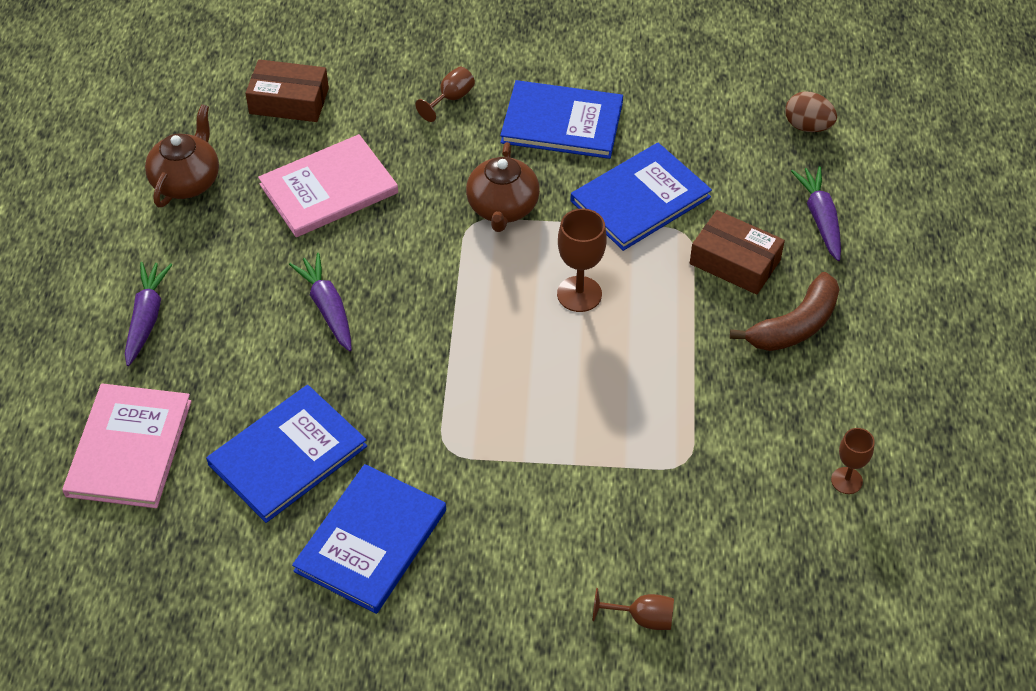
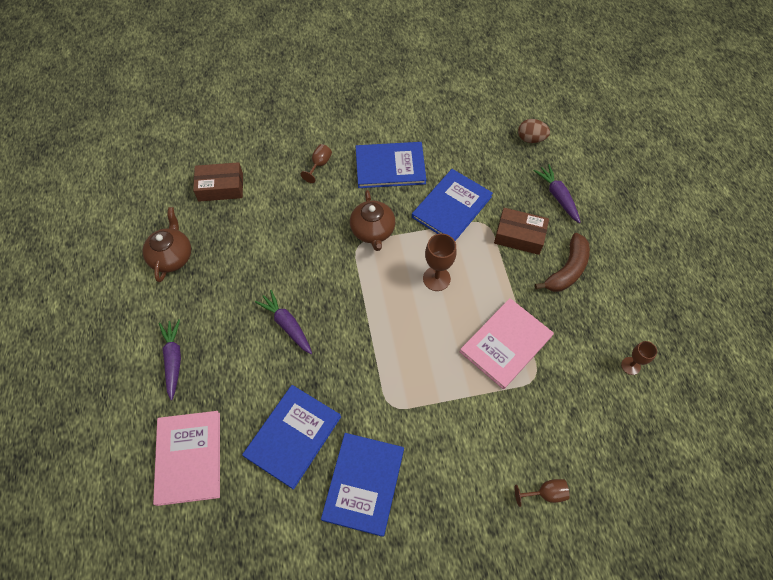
camera: 15 degrees left, 10 degrees up
pink book [258,134,398,237] -> pink book moved to [460,298,554,389]

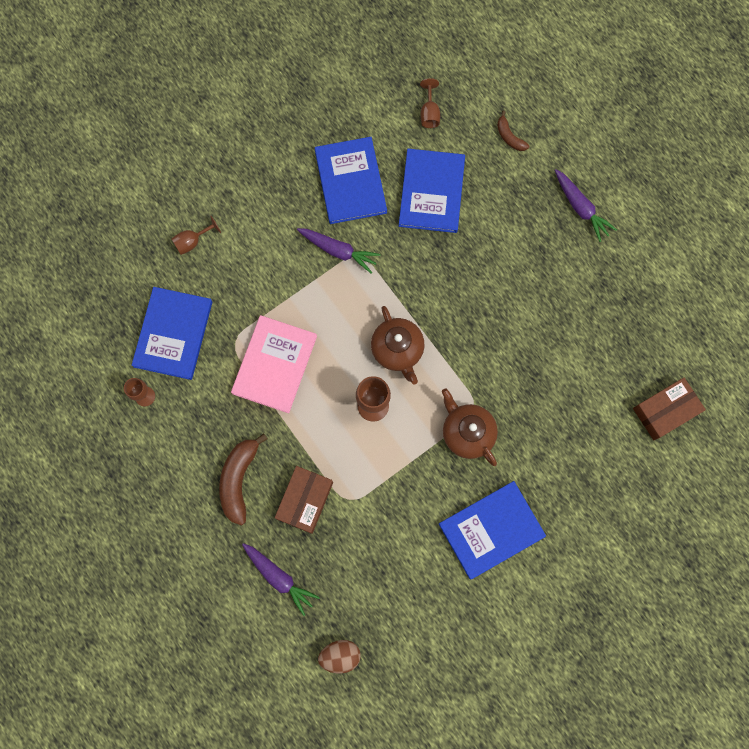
camera: 155 degrees right, 15 degrees up
brown teapot [142,207,191,282] -> brown teapot moved to [371,306,424,385]
pink book [153,411,220,506] -> brown banana [497,111,529,151]
purple carrot [255,290,312,354] -> purple carrot moved to [297,228,380,274]
brown goblet [301,144,332,183] -> brown goblet moved to [420,78,440,128]
blue book [412,169,493,241] -> blue book moved to [131,287,212,380]
brown box [494,208,549,255] -> brown box turned 60 degrees counterclockwise [275,466,333,534]

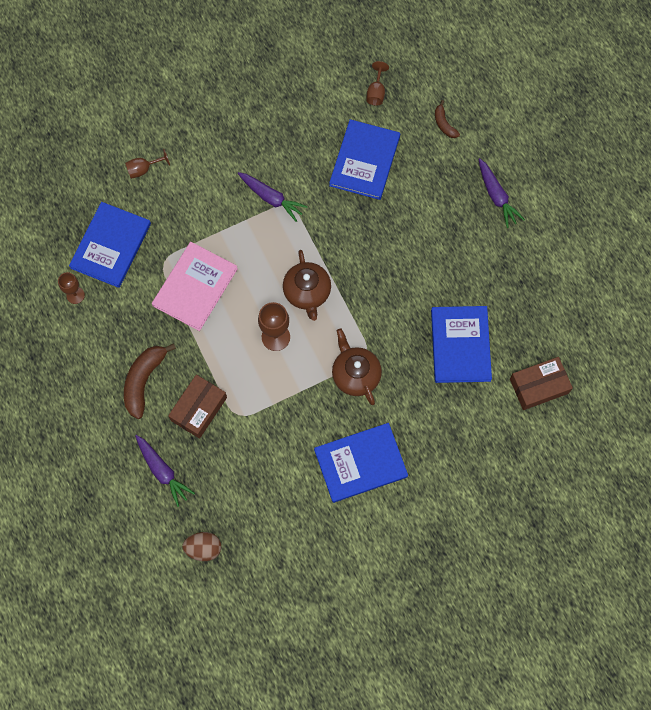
camera: 10 degrees right, 5 degrees down
blue book [315,137,387,224] -> blue book moved to [431,306,492,383]

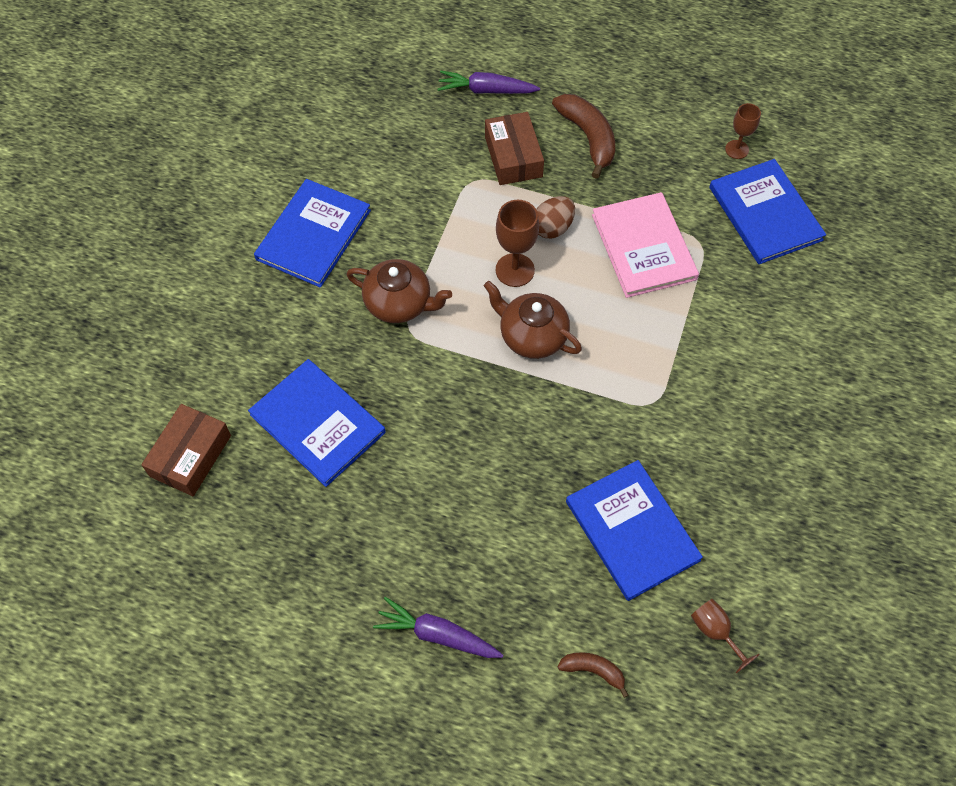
camera: 135 degrees right, 10 degrees down
brown goblet [125,149,170,179] -> none
brown egg [182,532,221,561] -> brown egg moved to [536,196,575,239]
purple carrot [238,172,308,222] -> none

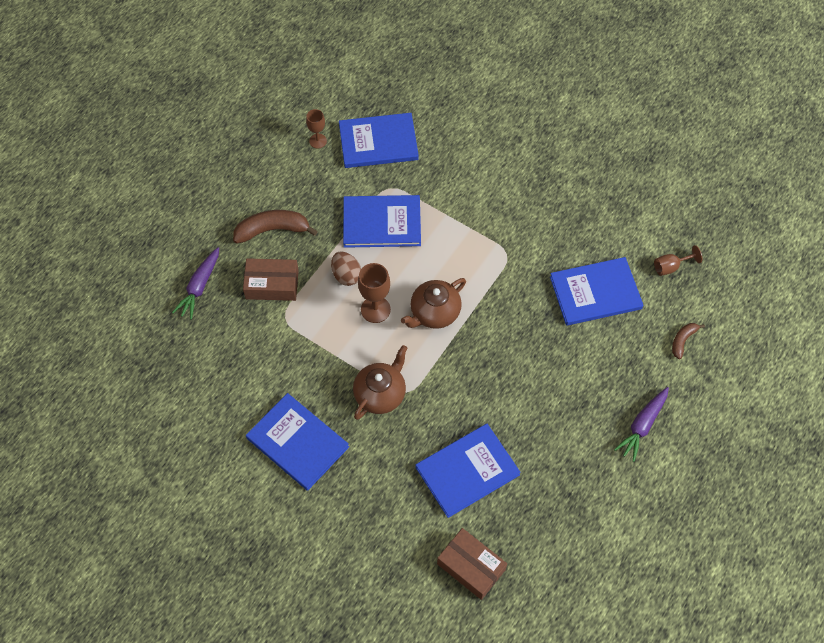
camera: 75 degrees left, 0 degrees up
pink book [592,192,699,298] -> blue book [343,195,421,248]

